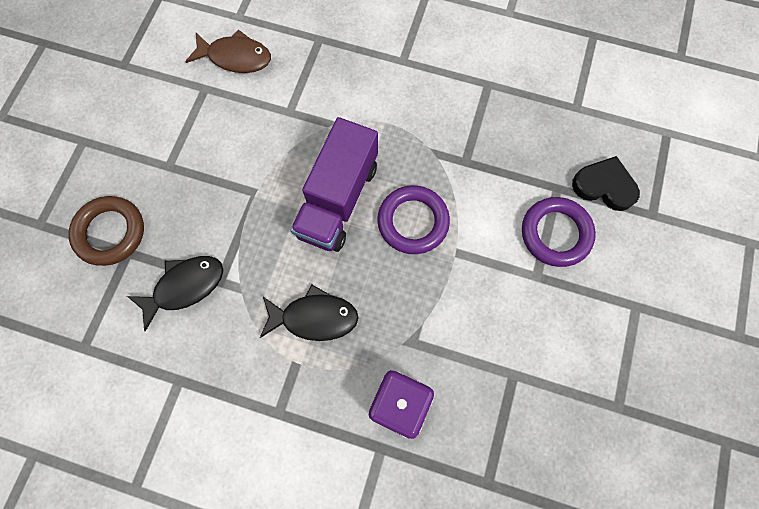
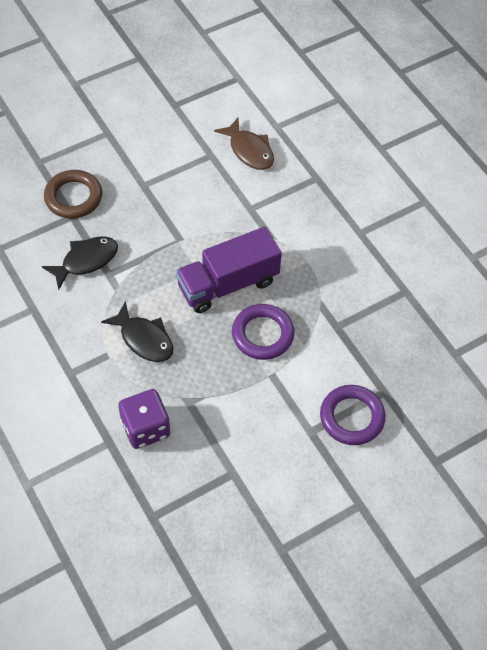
camera: 40 degrees right, 15 degrees down
black fish [127,256,223,331] -> black fish turned 45 degrees counterclockwise [42,236,118,290]
black heart [572,156,640,211] -> none

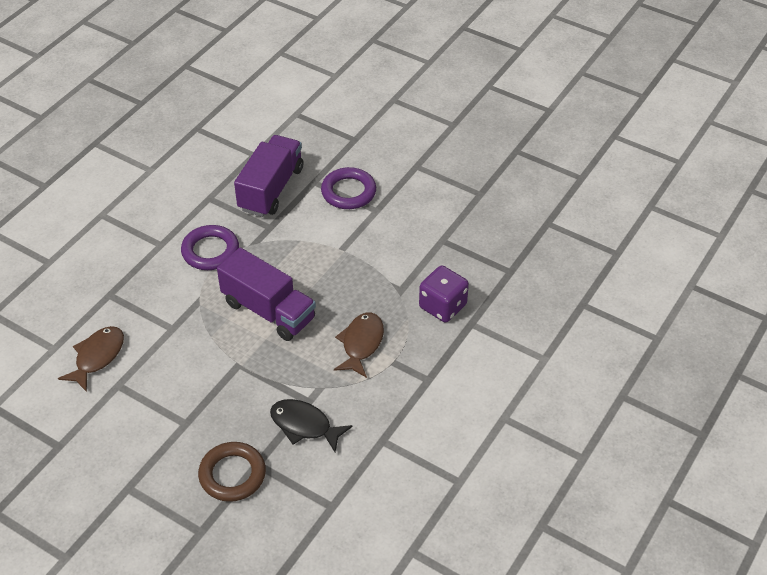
camera: 115 degrees left, 10 degrees down
black fish [101,301,173,362] -> brown fish [334,313,384,378]
purple ring [232,304,294,360] -> purple ring moved to [181,225,239,270]
none -> purple truck [234,135,304,217]

